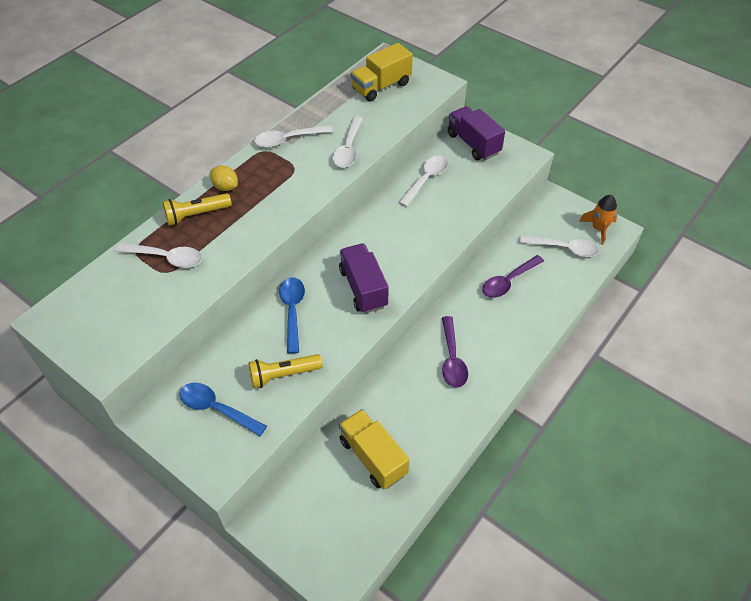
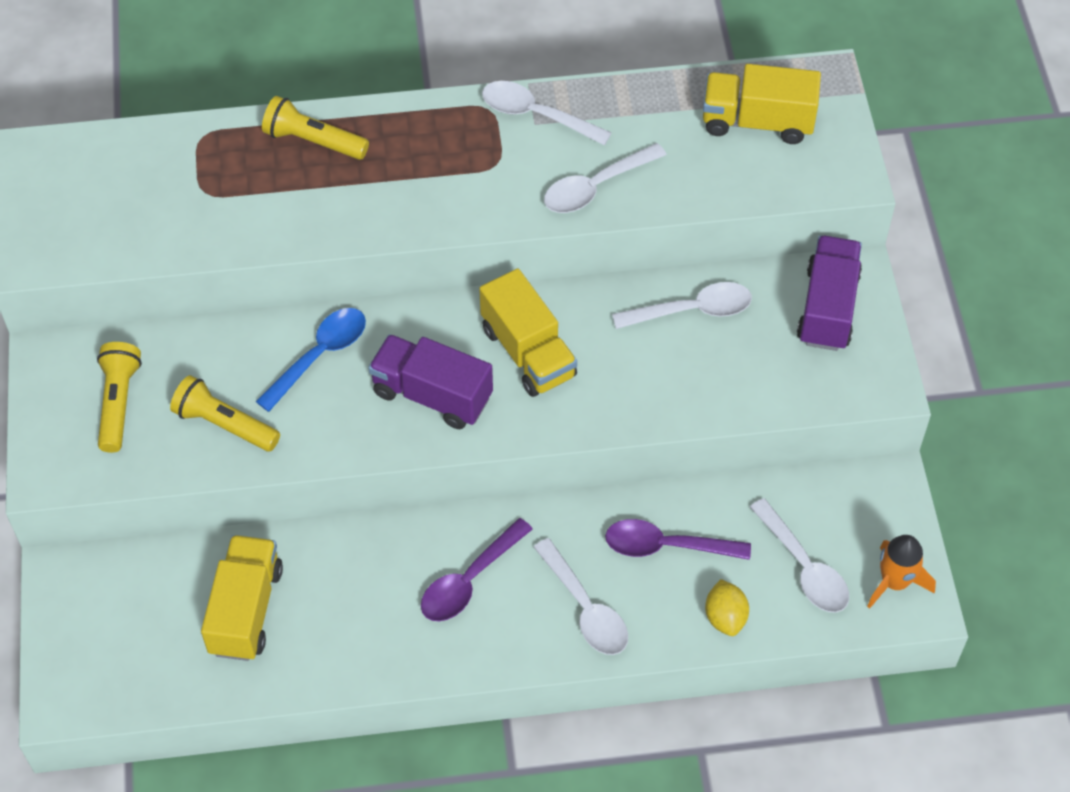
camera: 45 degrees right, 5 degrees up
white spoon [116,243,202,268] -> white spoon moved to [534,538,628,655]
blue spoon [180,383,267,436] -> yellow flashlight [97,342,142,453]
yellow lemon [210,165,238,191] -> yellow lemon moved to [705,579,749,636]
purple truck [339,243,389,313] -> purple truck turned 90 degrees counterclockwise [368,334,493,429]
none -> yellow truck [479,269,577,397]

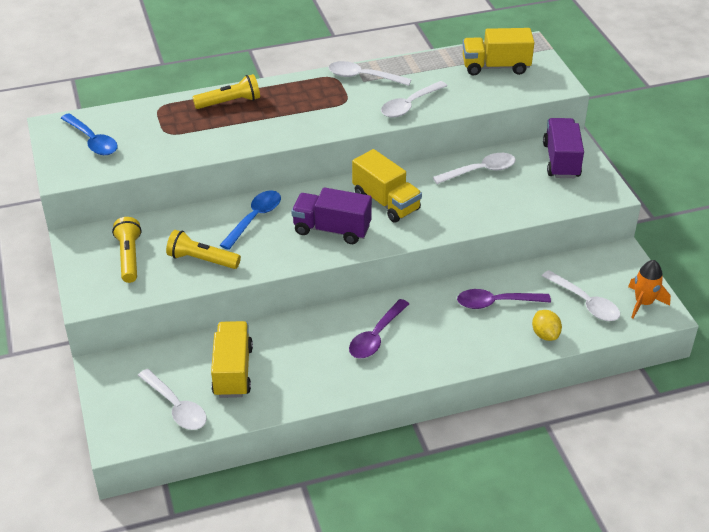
camera: 10 degrees left, 15 degrees down
yellow flashlight [262,96,369,160] -> yellow flashlight turned 150 degrees clockwise [192,74,260,109]
white spoon [534,538,628,655] -> white spoon moved to [138,369,207,430]
none -> blue spoon [61,113,118,155]

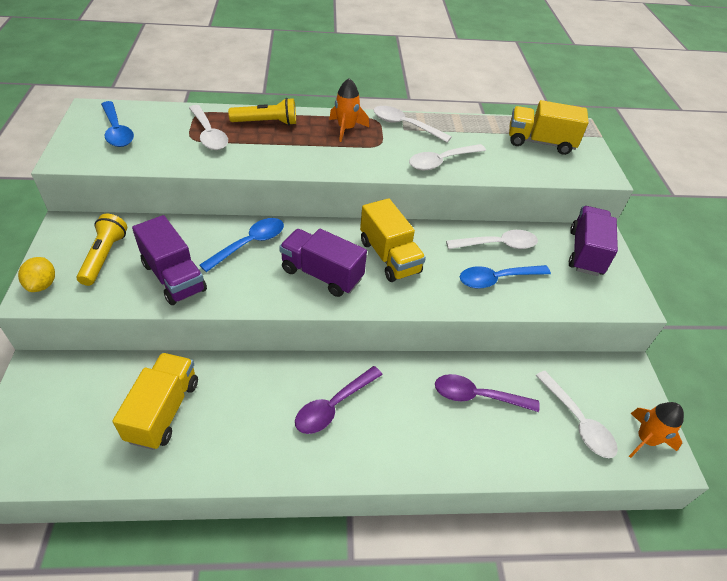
camera: 10 degrees right, 5 degrees up
white spoon [138,369,207,430] -> white spoon moved to [189,105,228,150]
yellow flashlight [166,230,241,269] -> purple truck [132,215,207,305]
yellow lemon [532,310,562,341] -> yellow lemon moved to [18,257,55,292]
none -> orange rocket [329,78,369,142]
none -> blue spoon [460,265,551,289]

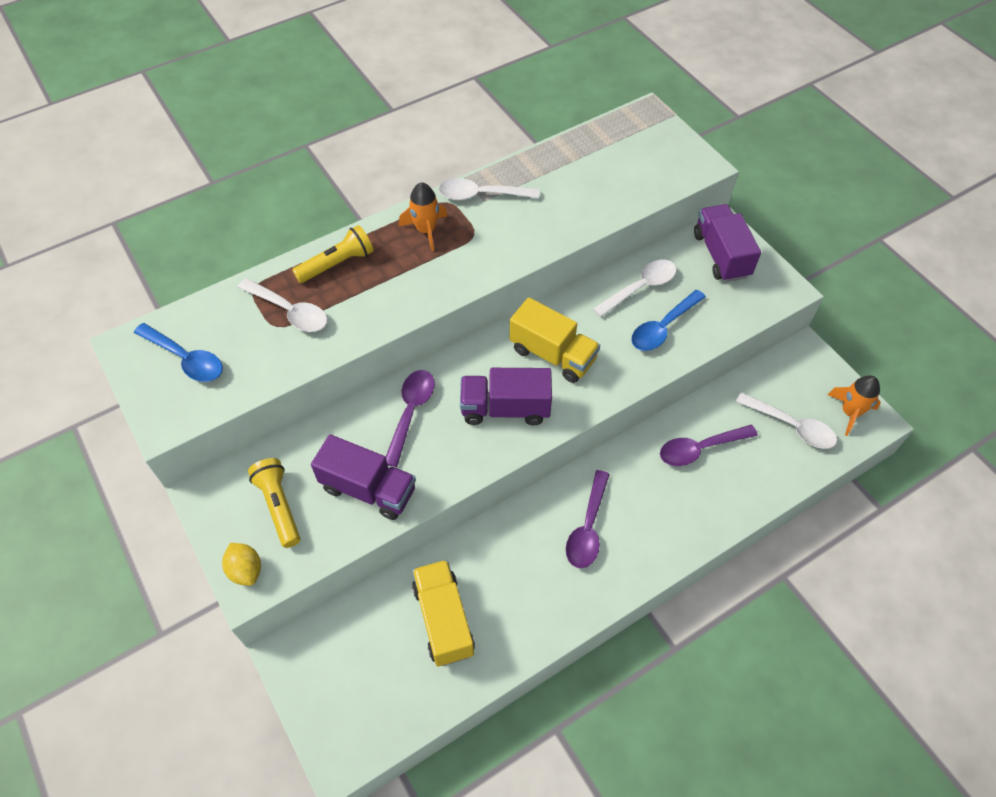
camera: 25 degrees left, 10 degrees up
blue spoon [199,218,284,272] -> purple spoon [386,370,435,467]
white spoon [409,144,486,170] -> none
yellow truck [509,100,588,155] -> none

